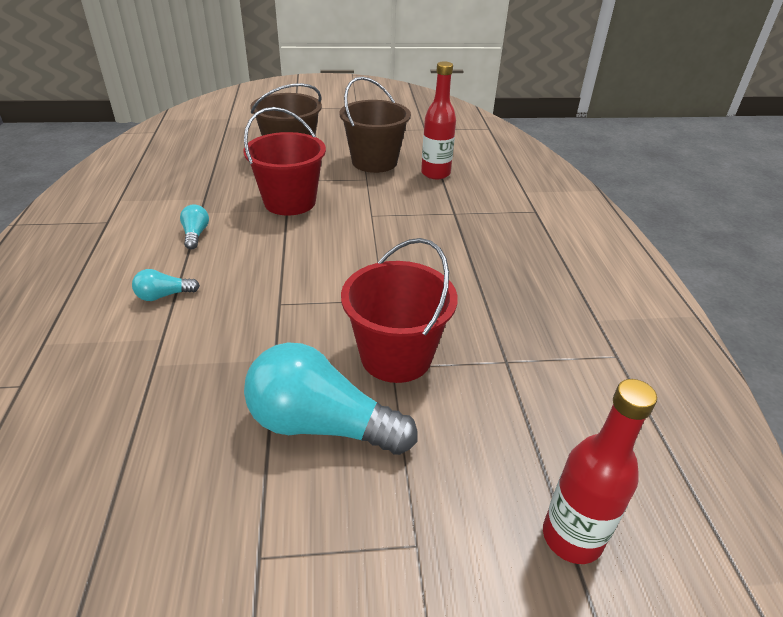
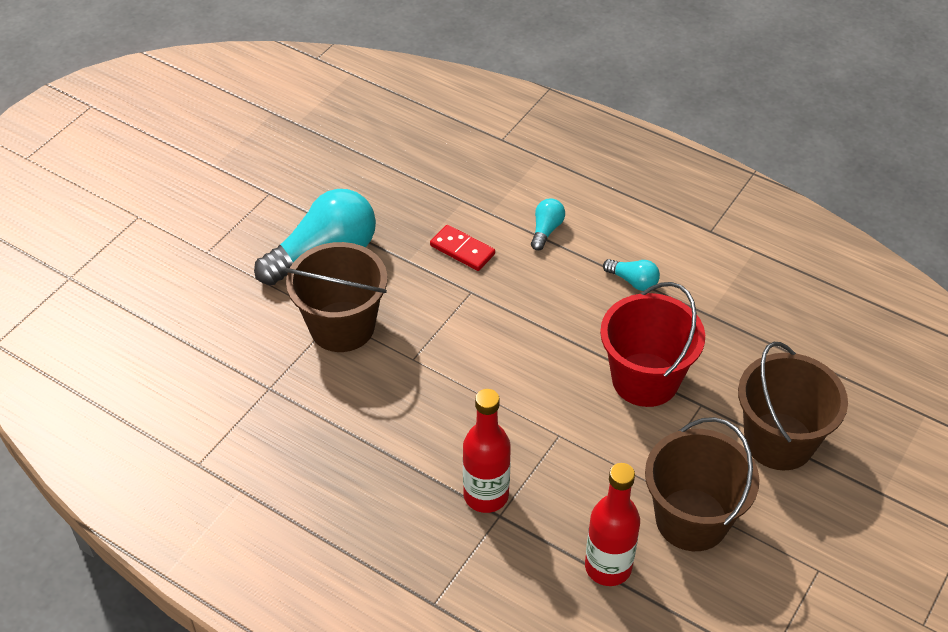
camera: 130 degrees right, 10 degrees up
red bucket [341,238,458,383] -> brown bucket [285,242,387,352]
red bottle [543,379,657,564] -> red bottle moved to [463,389,511,513]
none -> red domino [430,225,495,271]

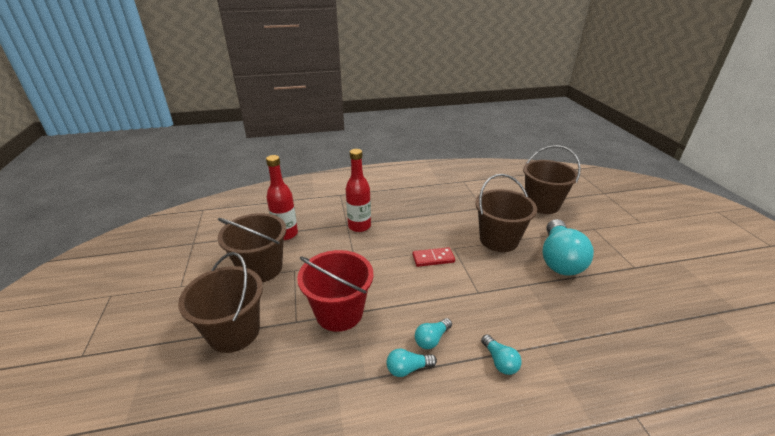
camera: 135 degrees right, 15 degrees down
red domino [430,225,495,271] -> red domino moved to [412,247,455,267]
none -> turquoise light bulb [415,318,452,349]
none -> brown bucket [523,145,581,214]

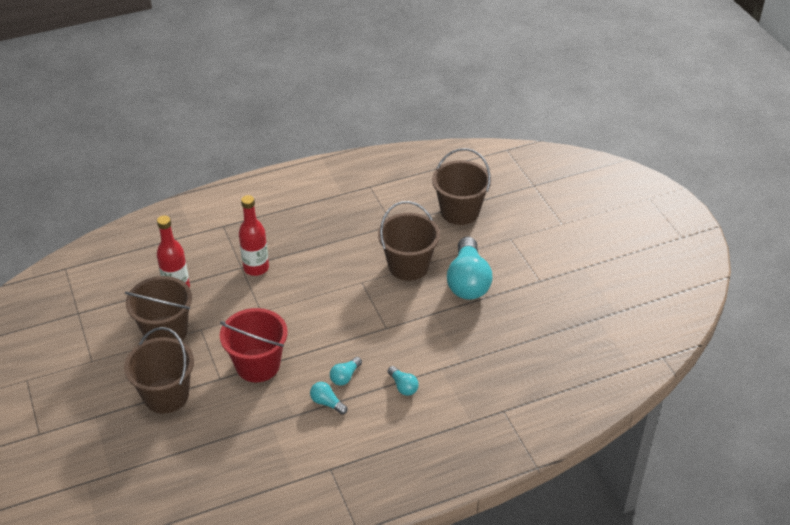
camera: 10 degrees left, 10 degrees up
turquoise light bulb [386,348,437,377] -> turquoise light bulb turned 60 degrees clockwise [310,382,347,415]
red domino [412,247,455,267] -> none

